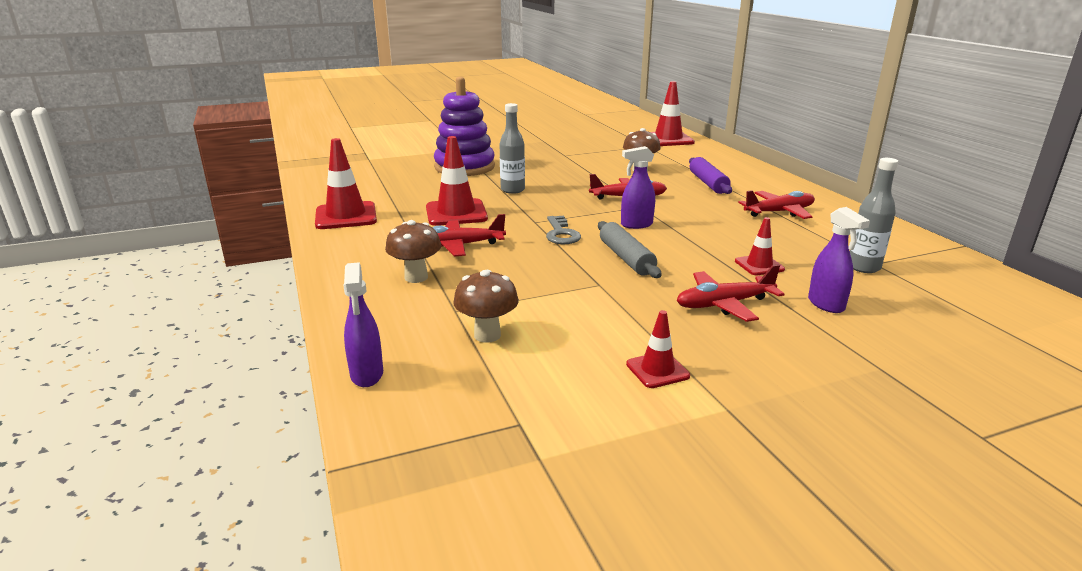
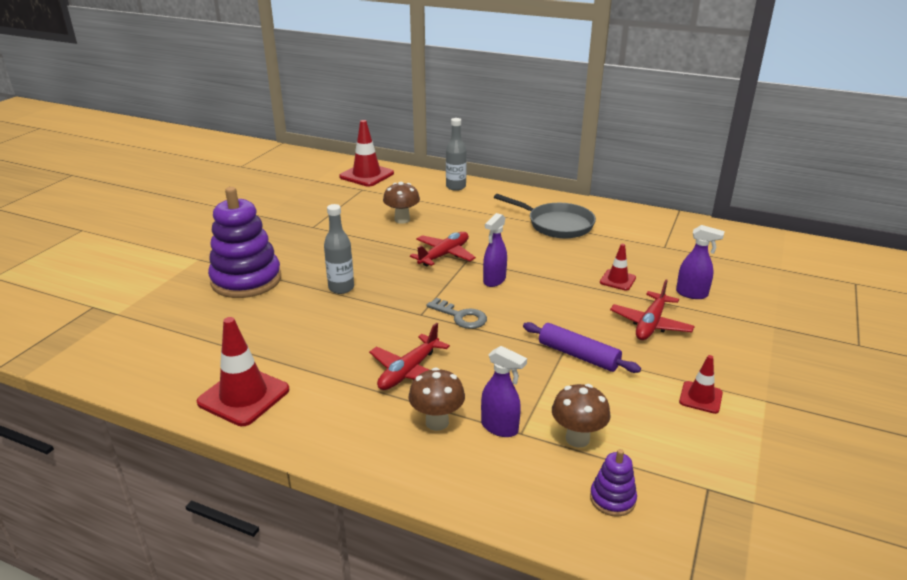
camera: 45 degrees left, 5 degrees up
purple spray bottle [343,262,383,387] -> purple spray bottle moved to [481,346,527,437]
red traffic cone [426,136,488,226] -> none
grey rolling pin [598,221,662,278] -> none
purple rolling pin [689,157,732,194] -> purple rolling pin moved to [523,322,641,373]
red plane [738,190,815,219] -> grey pan [494,194,596,239]
grey bottle [850,158,898,273] -> grey bottle moved to [446,118,467,191]
none -> purple stacking toy [590,449,637,517]

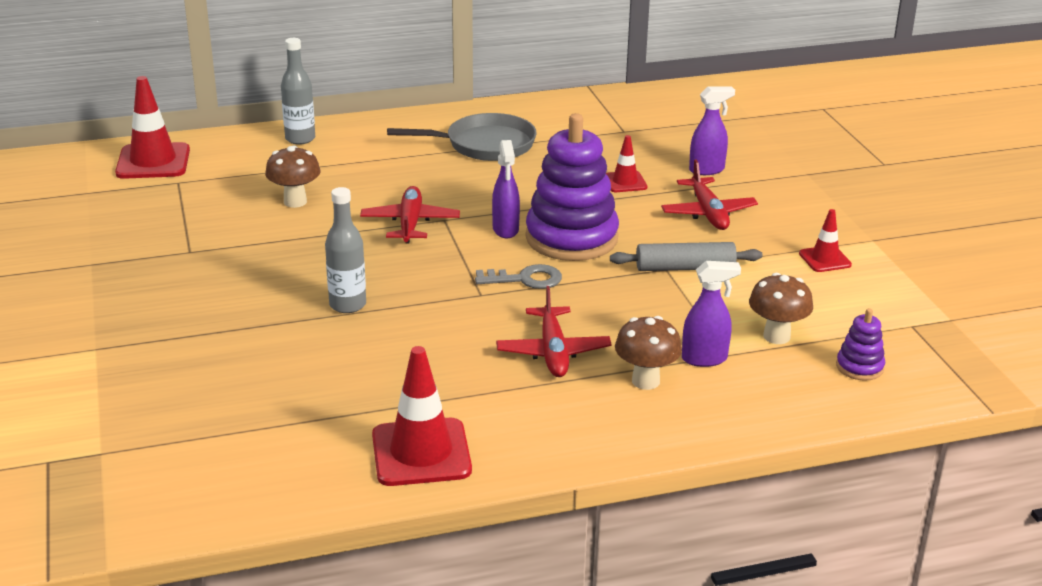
camera: 40 degrees left, 0 degrees up
purple stacking toy [208,187,281,298] -> purple stacking toy moved to [526,113,619,261]
purple rolling pin [523,322,641,373] -> grey rolling pin [610,242,762,271]

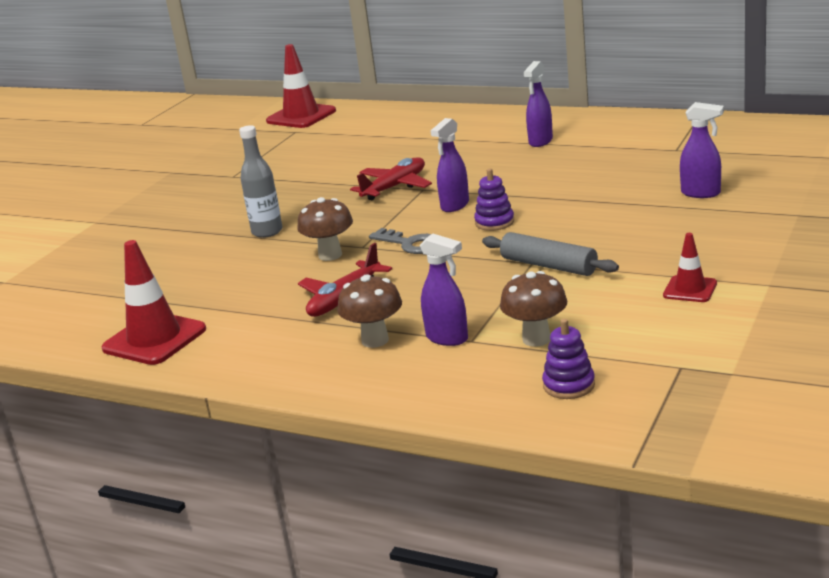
camera: 45 degrees right, 5 degrees down
brown mushroom [265,146,321,208] -> brown mushroom moved to [297,197,353,261]
grey bottle [281,38,315,145] -> none
grey pan [387,113,537,161] -> purple spray bottle [524,61,553,147]
purple stacking toy [526,113,619,261] -> purple stacking toy [474,169,514,231], size x0.44
red traffic cone [606,135,648,192] -> none
red plane [661,159,758,230] -> none

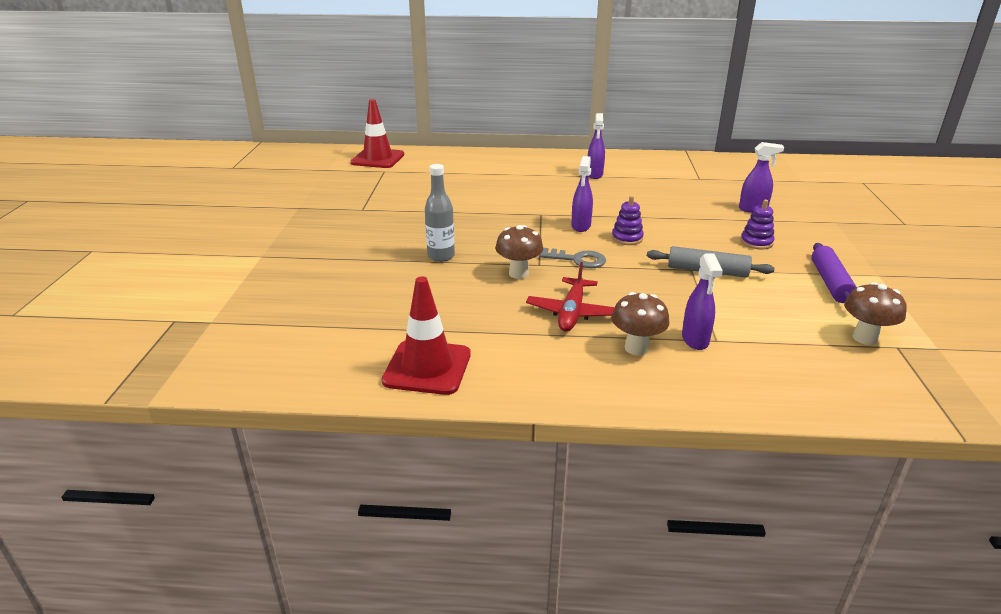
camera: 25 degrees left, 5 degrees up
red plane [350,157,432,200] -> none
purple spray bottle [420,233,468,346] -> purple spray bottle turned 75 degrees clockwise [682,253,723,350]
brown mushroom [500,271,567,347] -> brown mushroom moved to [844,282,907,345]
purple stacking toy [542,319,595,399] -> purple stacking toy moved to [740,200,775,250]
red traffic cone [663,233,717,302] -> purple rolling pin [811,243,857,303]

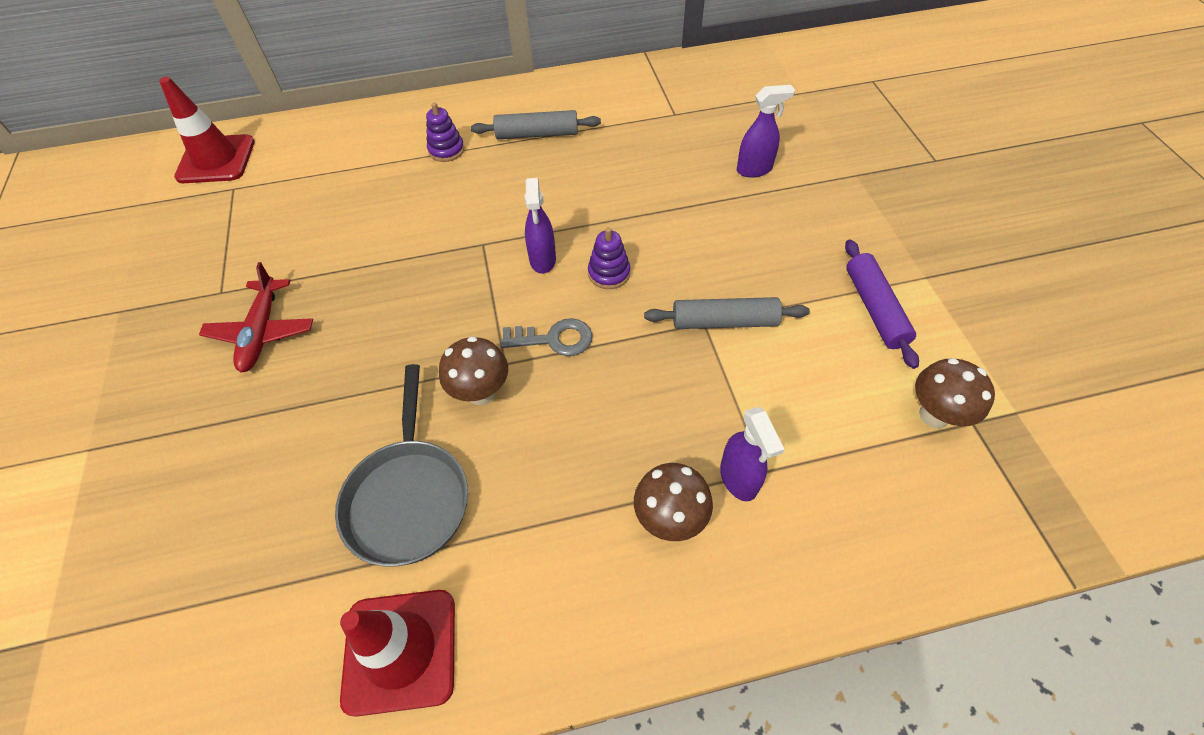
camera: 15 degrees left, 25 degrees up
grey bottle [425,164,455,262] -> none
red plane [526,262,615,332] -> red plane moved to [199,262,313,372]
purple spray bottle [588,113,605,179] -> grey rolling pin [471,110,601,139]
purple stacking toy [740,200,775,250] -> purple stacking toy moved to [426,103,464,162]
none -> grey pan [335,364,468,566]

